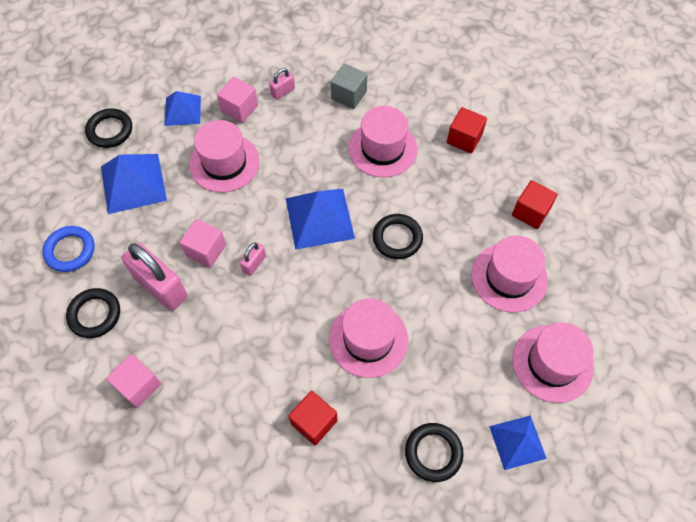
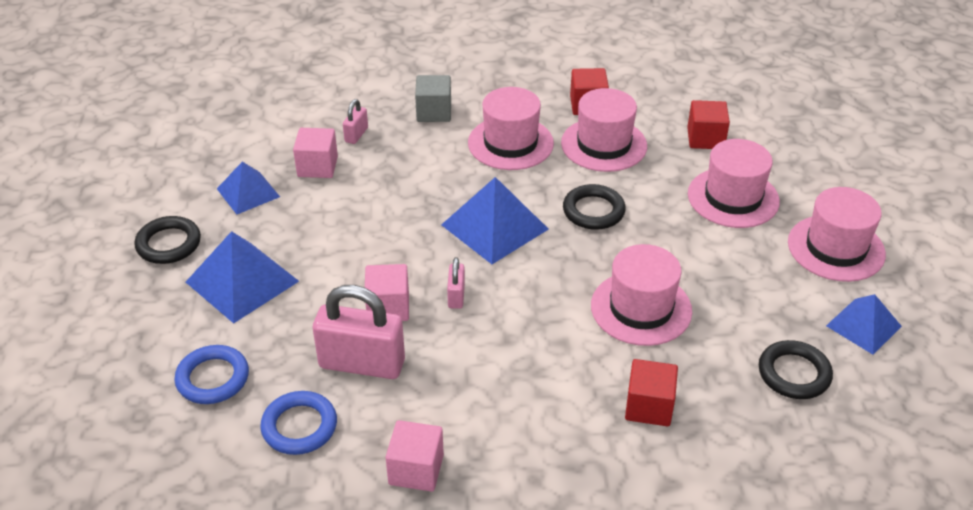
camera: 30 degrees left, 20 degrees down
black ring [66,288,120,338] -> blue ring [260,391,337,455]
pink hat [190,120,260,193] -> pink hat moved to [561,88,647,172]

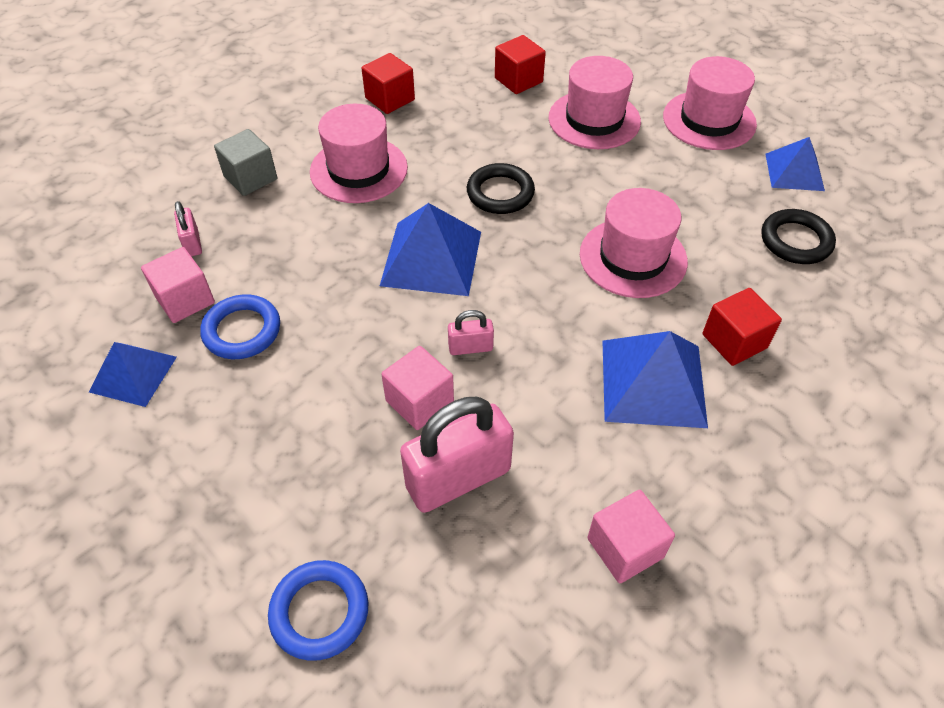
camera: 40 degrees left, 10 degrees up
black ring [134,216,201,264] -> none
blue pyramid [186,231,299,324] -> blue pyramid moved to [602,331,708,428]
blue ring [260,391,337,455] -> blue ring moved to [200,295,280,359]
pink padlock [447,257,465,309] -> pink padlock turned 60 degrees counterclockwise [448,310,494,355]
pink hat [561,88,647,172] -> none

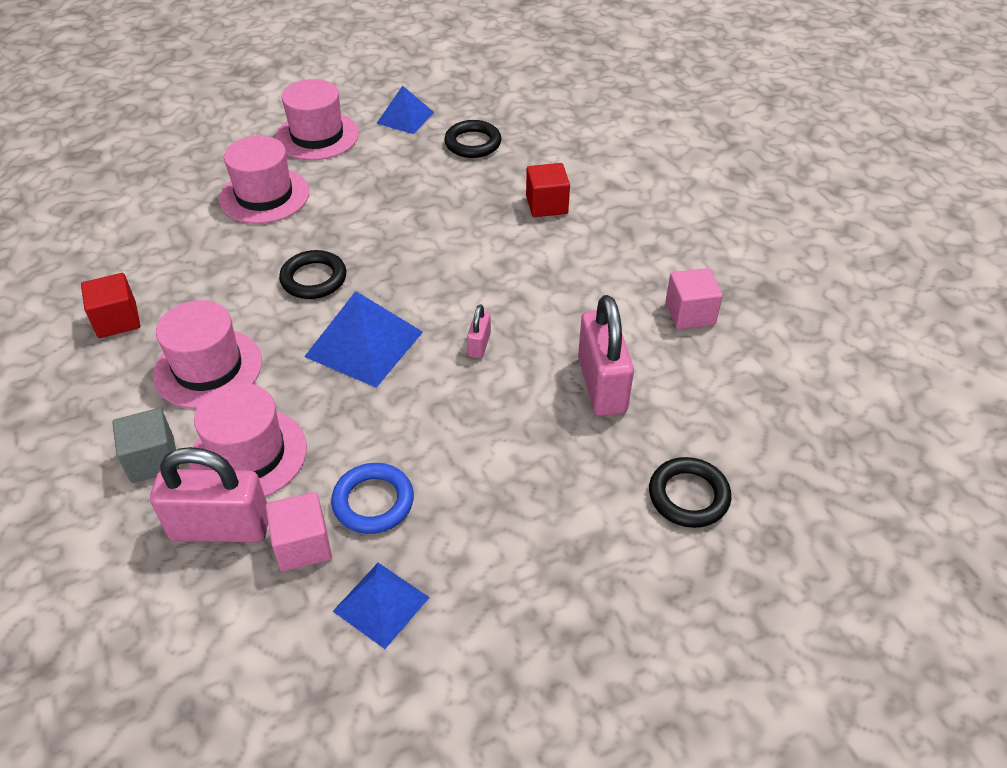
camera: 70 degrees left, 5 degrees down
pink padlock [174,201,202,256] -> pink padlock [150,447,268,543], size x2.12
blue ring [268,560,369,661] -> black ring [649,457,731,528]
pink cube [381,346,454,430] -> none
red cube [495,35,546,94] -> none
pink hat [580,188,688,298] -> pink hat moved to [189,383,307,497]
blue pyramid [602,331,708,428] -> none

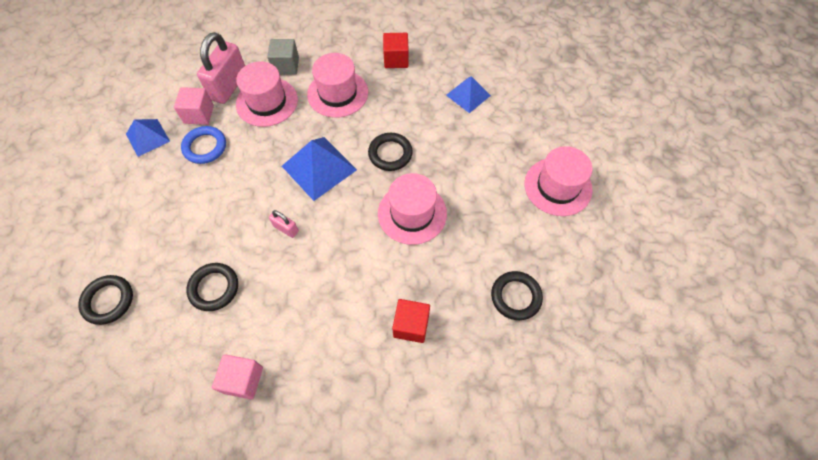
camera: 110 degrees right, 15 degrees up
pink hat [219,136,309,224] -> pink hat moved to [378,173,447,245]
blue pyramid [376,86,434,134] -> blue pyramid moved to [446,76,491,113]
pink padlock [578,295,634,416] -> black ring [186,263,238,311]

